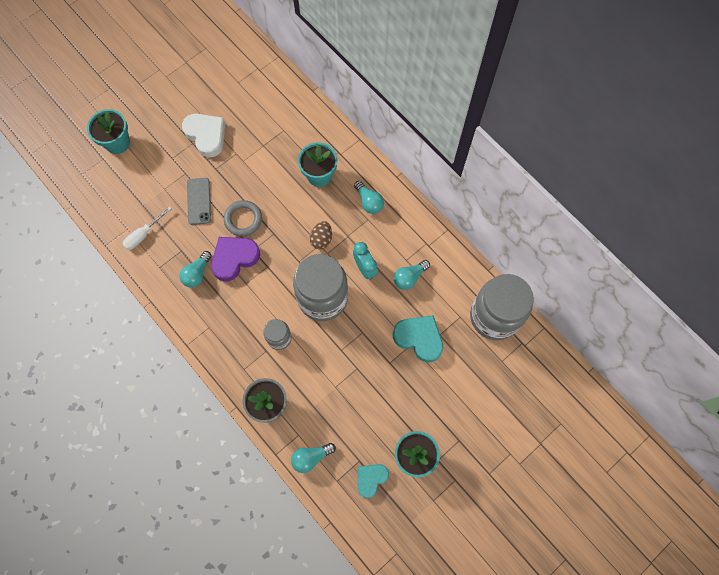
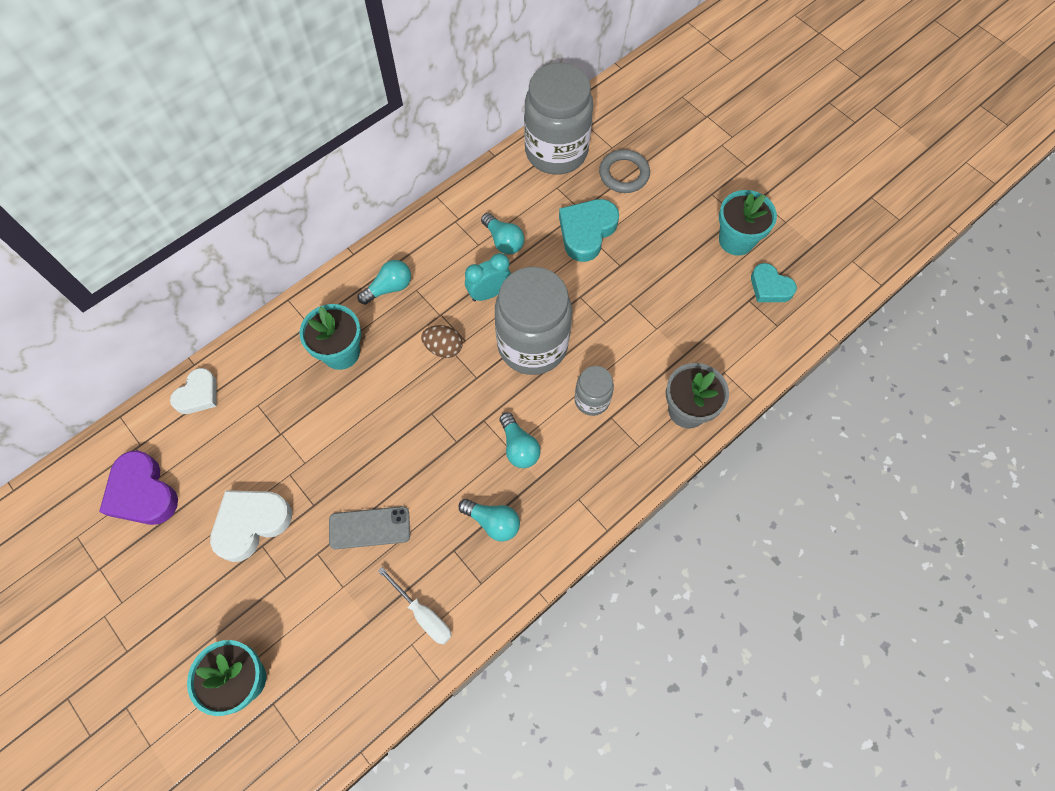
camera: 90 degrees left, 5 degrees down
purple heart [211,237,260,282] -> purple heart moved to [99,450,178,525]
grey ring [224,200,262,236] -> grey ring moved to [599,149,650,193]
turquoise light bulb [291,443,336,473] -> turquoise light bulb moved to [500,412,541,468]
none -> white heart [170,368,217,414]

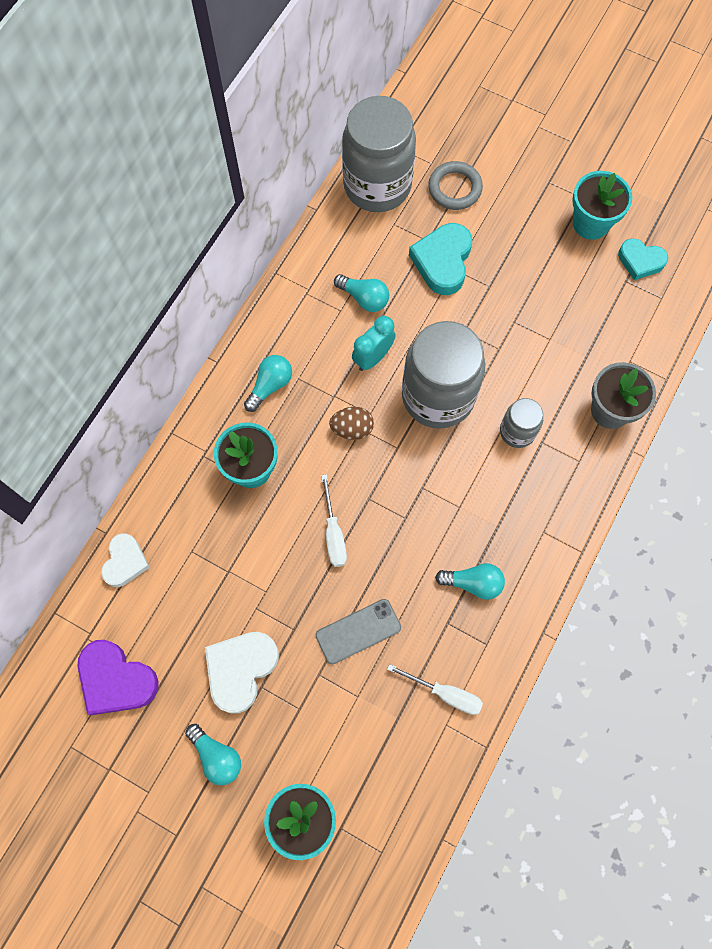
camera: 20 degrees left, 5 degrees up
turquoise light bulb [500,412,541,468] -> turquoise light bulb moved to [185,724,241,785]
none -> white screwdriver [321,474,347,567]

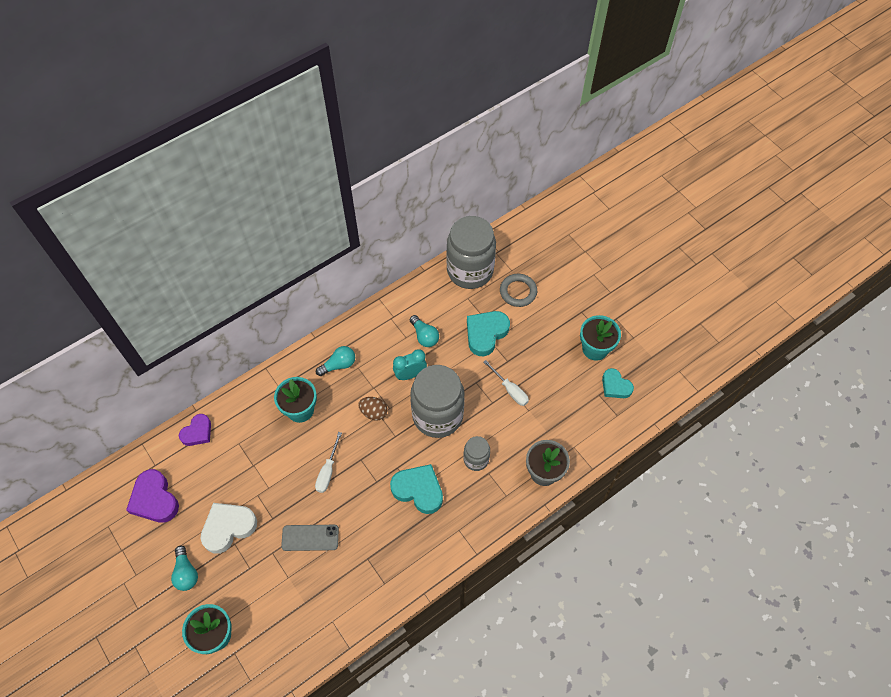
camera: 25 degrees right, 10 degrees down
white heart [101,533,150,587] -> purple heart [179,414,211,446]
white screwdriver [387,664,483,715] -> white screwdriver moved to [484,360,529,406]
turquoise light bulb [435,563,505,600] -> none
none -> turquoise heart [390,464,443,514]

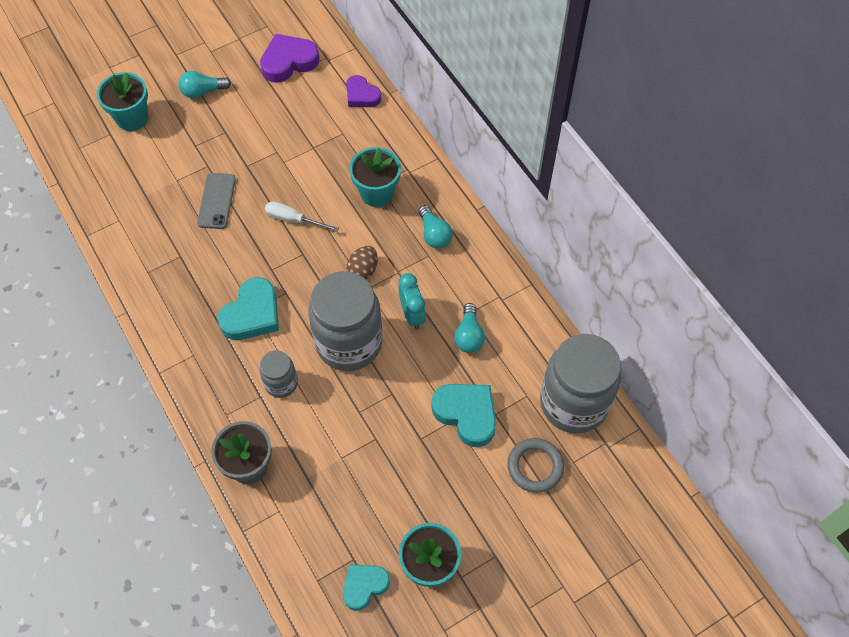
camera: 95 degrees right, 0 degrees up
white heart [200,503,257,554] -> none
turquoise light bulb [410,315,439,347] -> turquoise light bulb turned 60 degrees counterclockwise [454,303,485,353]
white screwdriver [484,360,529,406] -> none

